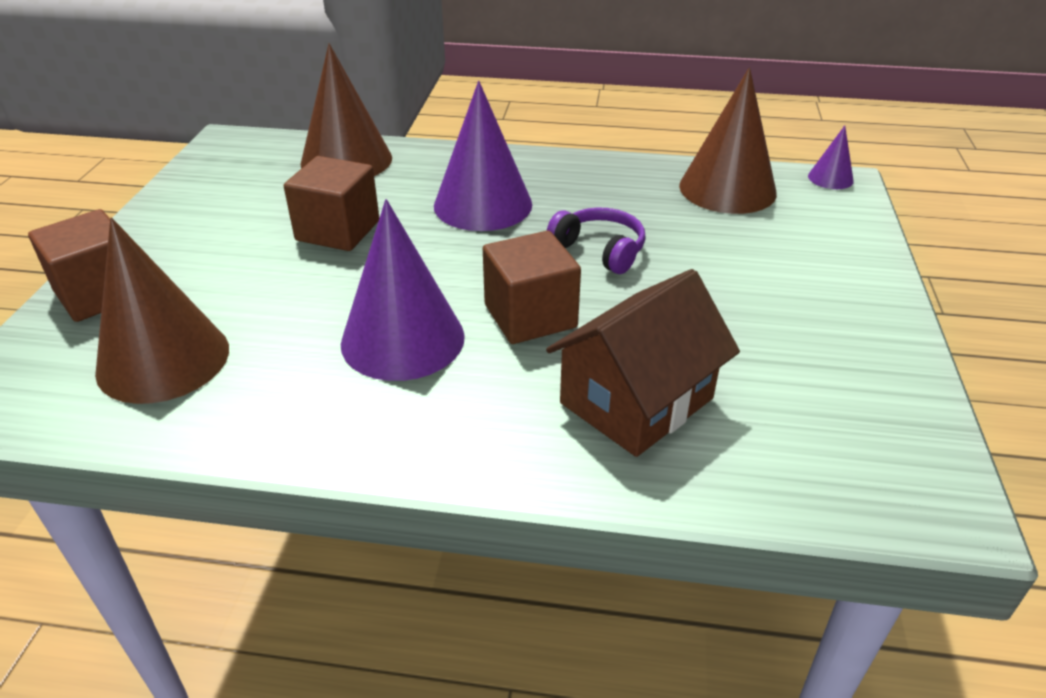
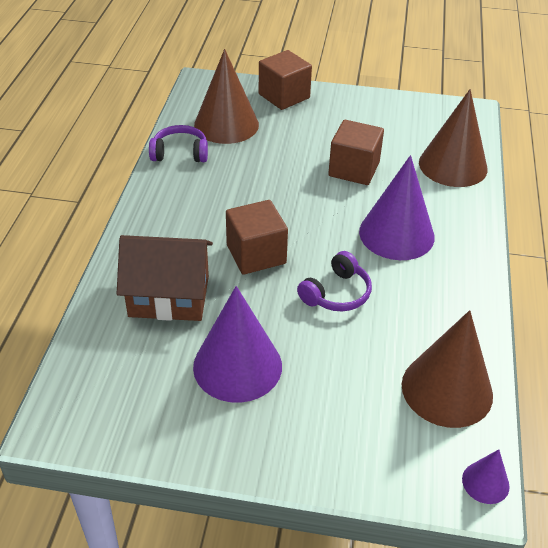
camera: 90 degrees right, 5 degrees up
purple cone [341,199,465,381] -> purple cone moved to [193,286,282,403]
brown house [546,269,740,457] -> brown house turned 45 degrees counterclockwise [116,235,213,321]
none -> purple headphones [149,125,208,162]

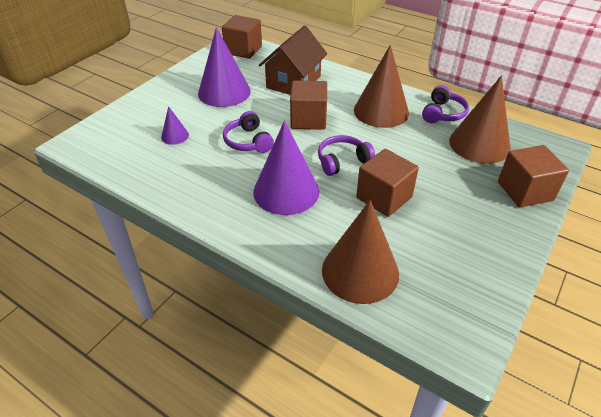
camera: 115 degrees right, 0 degrees up
brown cone [402,310,493,428] -> brown cone moved to [354,45,409,128]
purple cone [462,449,510,504] -> purple cone moved to [161,106,189,145]
none -> brown cube [222,15,262,59]
none -> purple headphones [318,135,375,176]

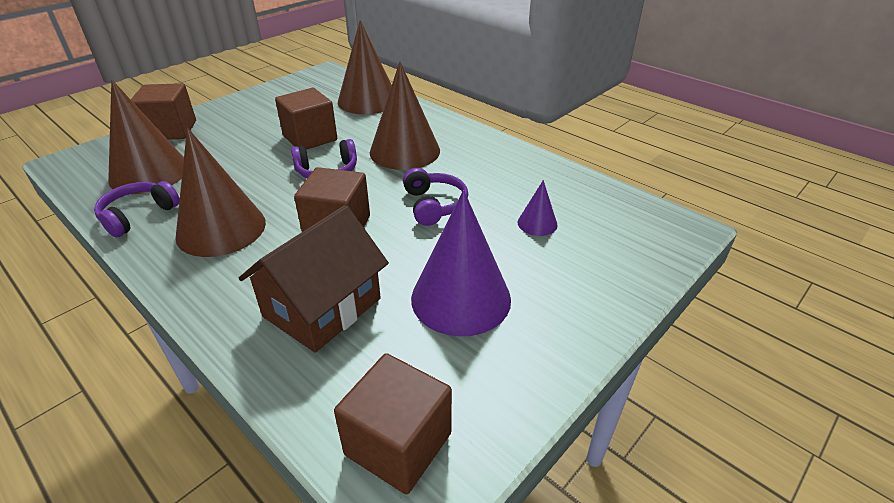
camera: 170 degrees left, 5 degrees down
purple cone [253,121,319,215] -> brown cone [370,62,440,170]

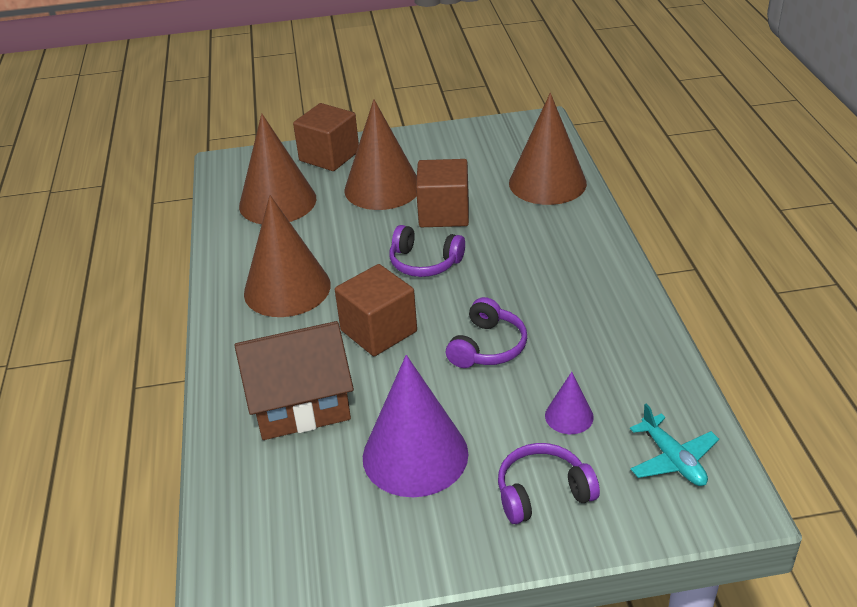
camera: 40 degrees right, 0 degrees up
purple headphones [94,181,180,238] -> purple headphones moved to [498,443,600,524]
brown cube [334,353,452,495] -> none
brown cone [370,62,440,170] -> brown cone moved to [344,99,417,210]
none -> turquoise plane [630,404,719,486]

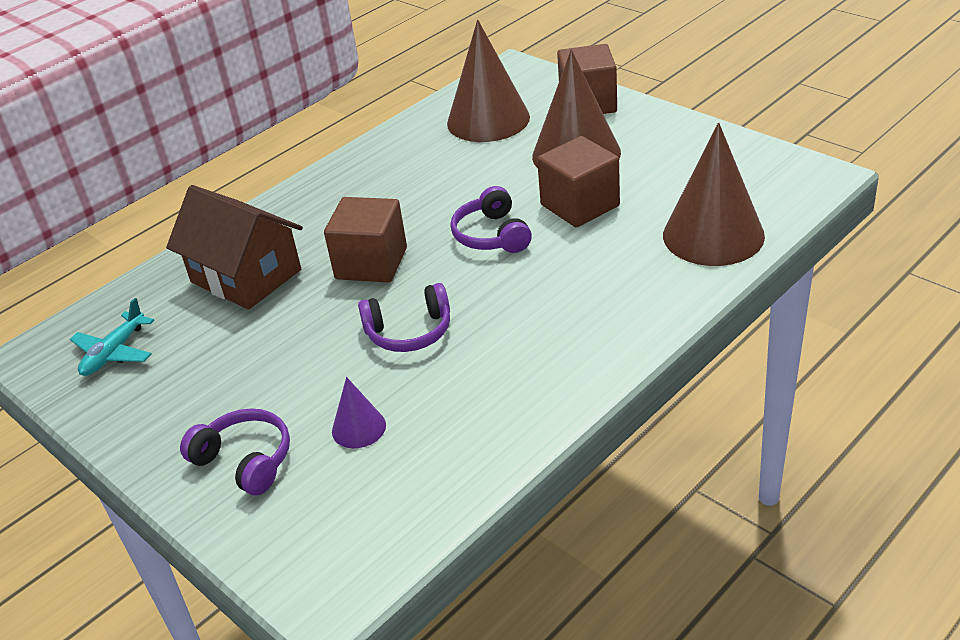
camera: 55 degrees right, 0 degrees up
brown cone [244,195,331,317] -> none
purple cone [363,355,468,497] -> none
turquoise plane [630,404,719,486] -> turquoise plane moved to [70,298,154,376]

